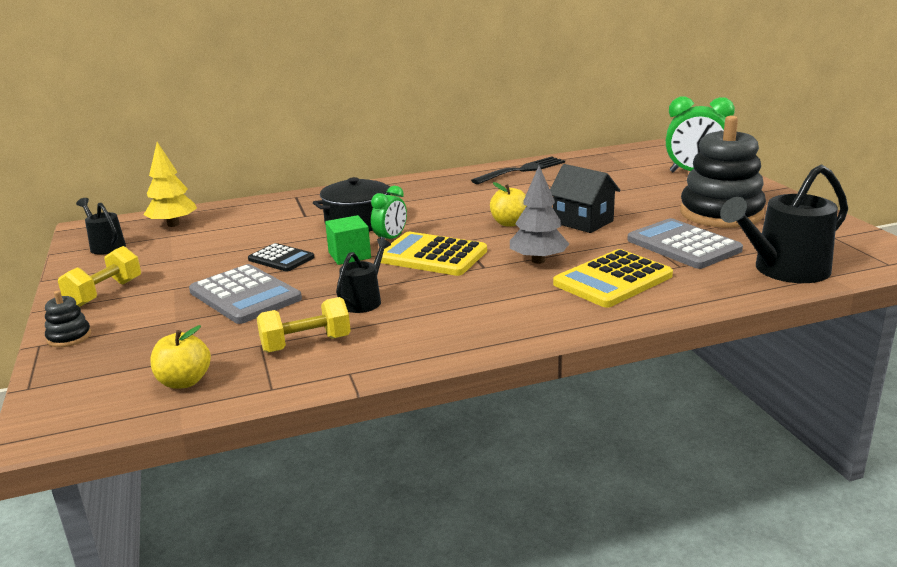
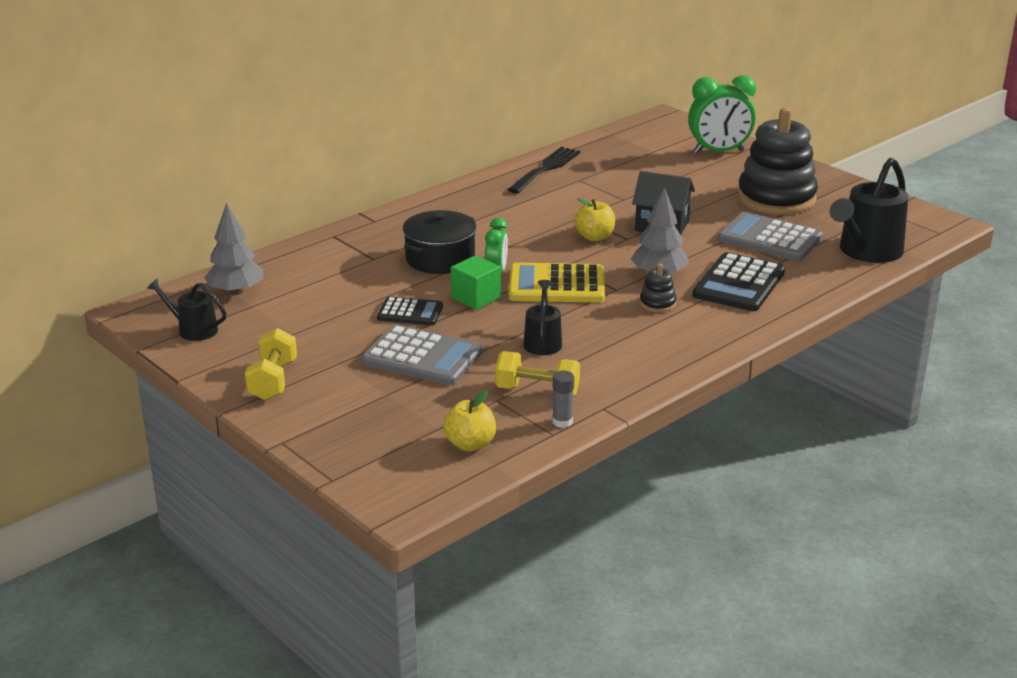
camera: 25 degrees left, 5 degrees up
black stacking toy [45,291,91,347] -> black stacking toy moved to [640,264,676,312]
yellow tree [144,142,197,227] -> grey tree [204,202,263,295]
yellow dumbbell [257,297,351,353] -> yellow dumbbell turned 60 degrees clockwise [495,351,580,396]
yellow calculator [553,249,673,308] -> black calculator [693,252,785,311]
none -> grey glue stick [552,370,574,428]

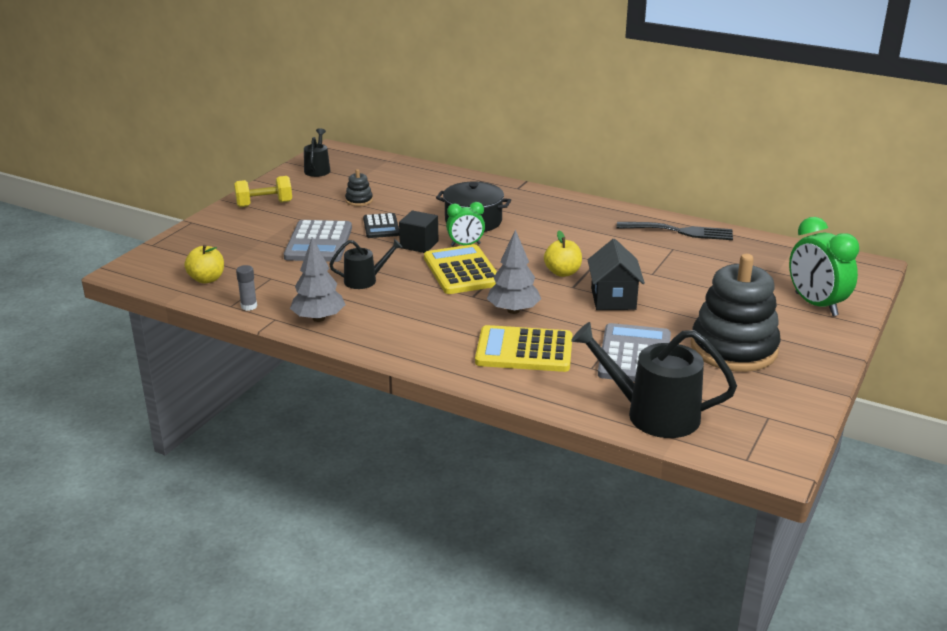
camera: 70 degrees right, 0 degrees up
grey tree [204,202,263,295] -> grey tree moved to [290,237,345,322]
green cube [451,255,501,310] -> black cube [399,211,438,253]
yellow dumbbell [495,351,580,396] -> none
black stacking toy [640,264,676,312] -> black stacking toy moved to [345,169,373,206]
black calculator [693,252,785,311] -> yellow calculator [475,325,573,372]

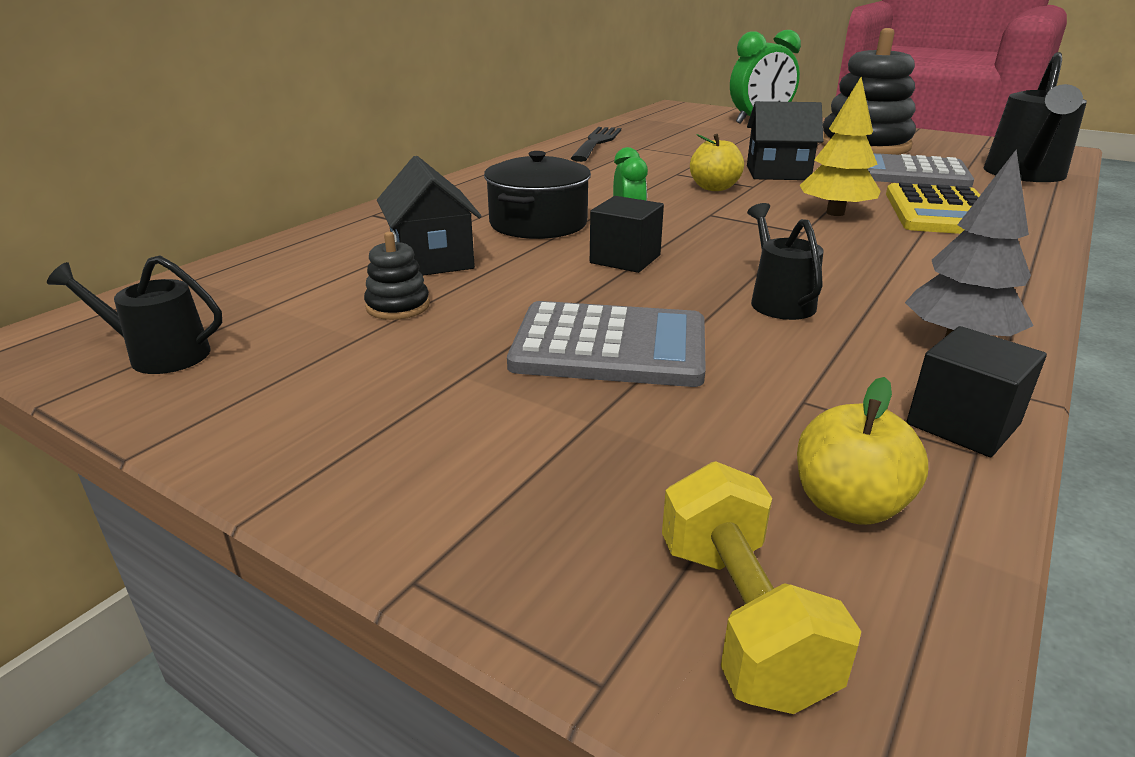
camera: 85 degrees left, 0 degrees up
yellow dumbbell [234,176,292,207] -> yellow dumbbell moved to [662,461,861,714]
grey glue stick [236,265,257,311] -> black cube [906,326,1047,457]
black calculator [363,213,399,238] -> none
yellow calculator [424,244,497,294] -> none
grey tree [487,229,541,314] -> yellow tree [800,77,881,216]
none -> black house [377,156,481,276]

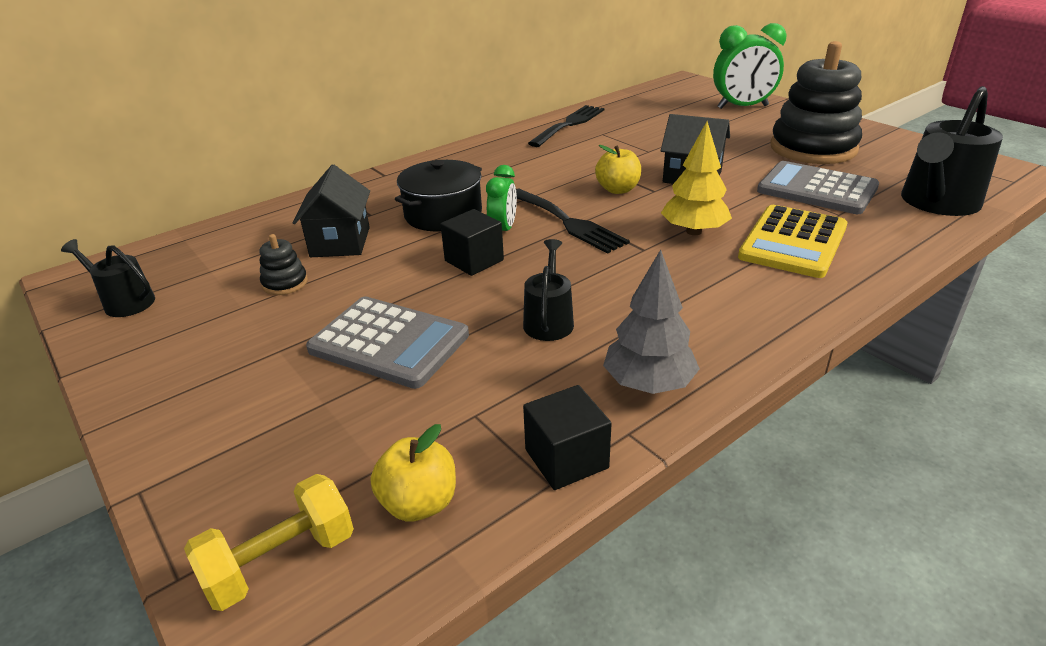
camera: 20 degrees right, 5 degrees up
yellow dumbbell [662,461,861,714] -> yellow dumbbell turned 45 degrees clockwise [184,474,354,611]
none -> black fork [516,189,630,254]

